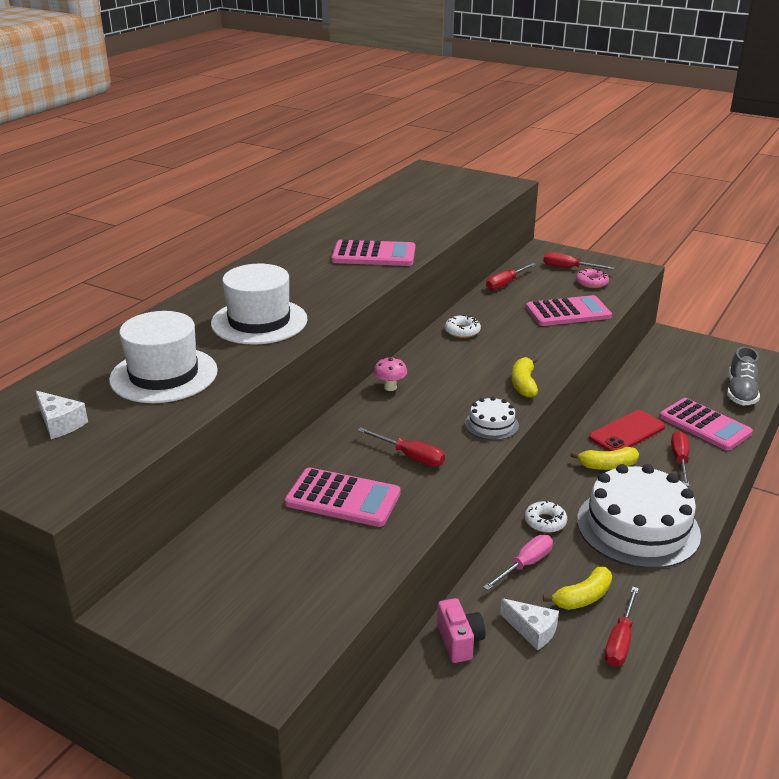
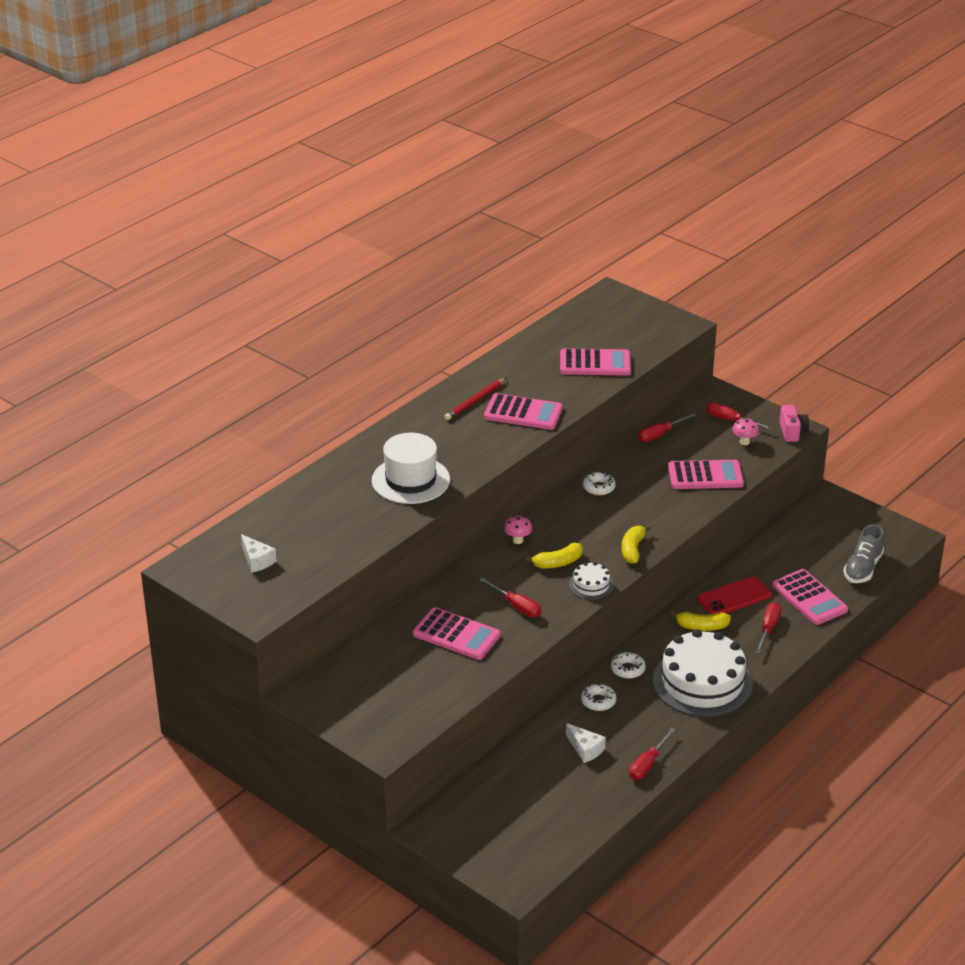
camera: 10 degrees right, 5 degrees up
white hat [109,311,218,403] -> none
pink camera [437,598,486,663] -> pink camera moved to [779,405,809,442]
pink screwdriver [483,535,553,591] -> white donut [581,683,616,711]
yellow banana [543,567,612,610] -> yellow banana moved to [526,543,583,568]
pink donut [576,268,609,288] -> pink mushroom [732,418,759,445]
none -> red pencil [444,378,506,420]
none -> pink calculator [560,348,631,376]

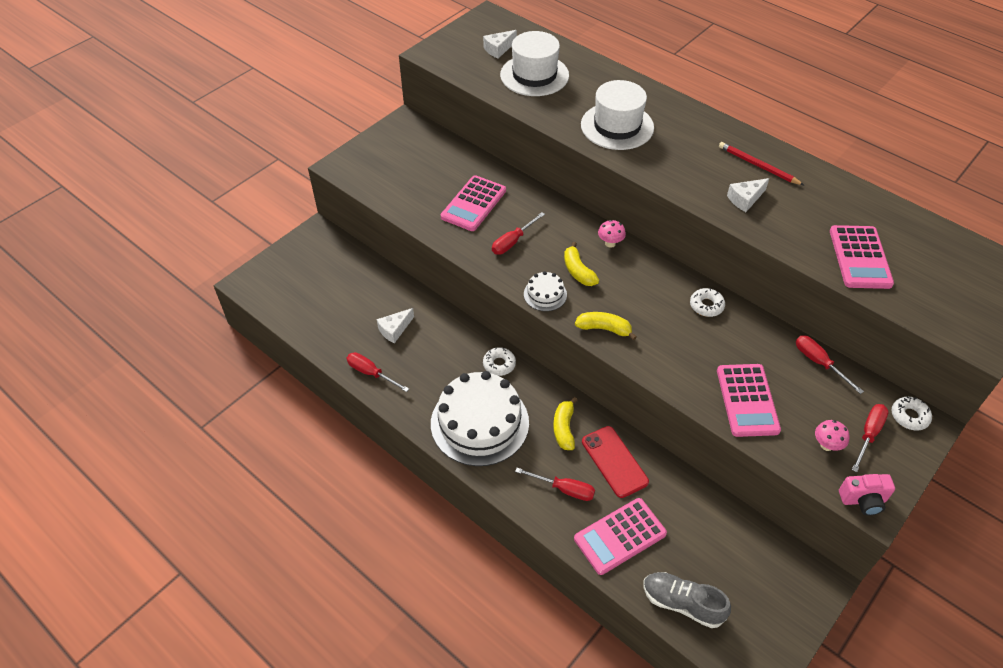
camera: 90 degrees right, 15 degrees up
pink calculator [484,393,563,430] -> white cheese [727,178,769,212]
white donut [581,683,616,711] -> white donut moved to [892,397,932,431]
none -> white hat [500,31,569,96]

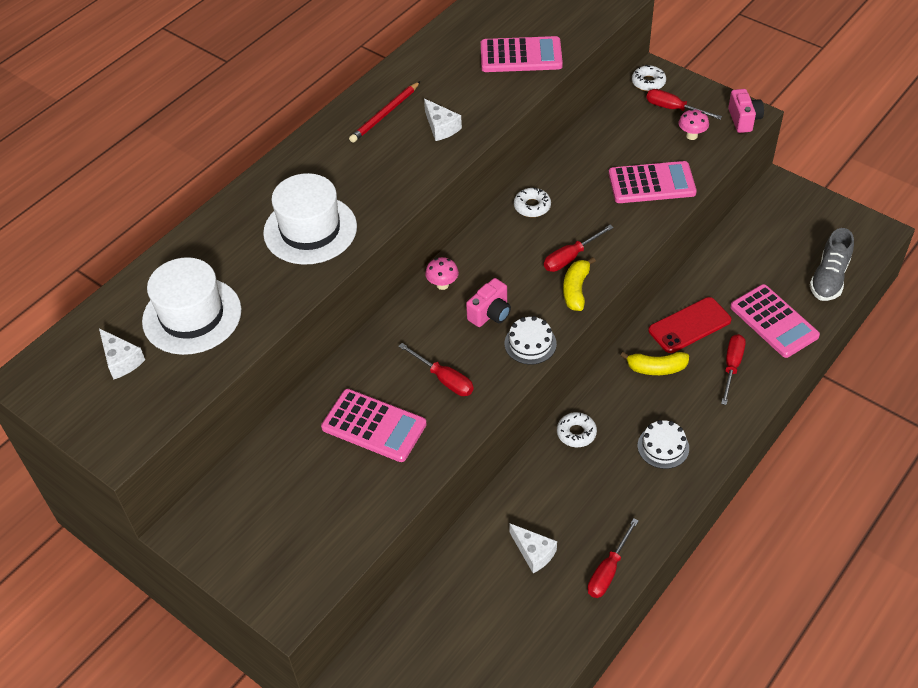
camera: 90 degrees left, 0 degrees up
white cake [431,371,529,466] -> white cake [638,420,689,469], size x0.45
yellow banana [564,242,599,286] -> pink camera [466,278,511,327]
red screwdriver [796,335,864,394] -> red screwdriver moved to [544,225,614,272]

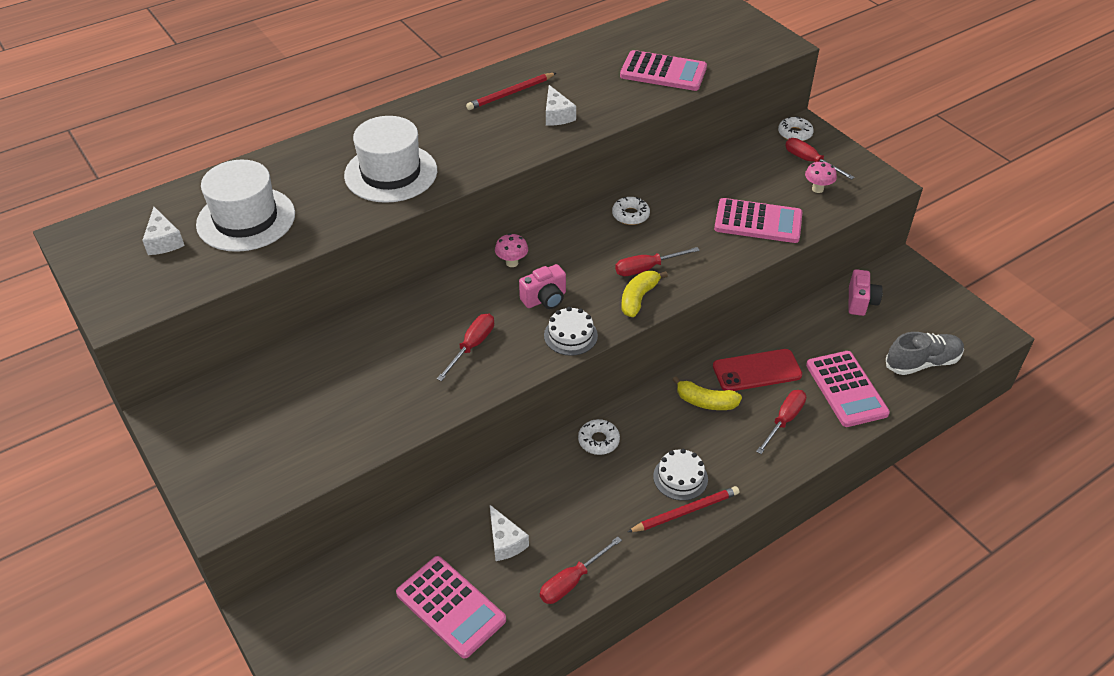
camera: 15 degrees right, 5 degrees down
pink calculator [321,389,427,462] -> pink calculator moved to [396,556,506,658]
red screwdriver [398,343,474,396] -> red screwdriver turned 120 degrees counterclockwise [437,313,494,381]
pink camera [728,89,764,133] -> pink camera moved to [848,269,883,316]
grey shoe [810,228,854,301] -> grey shoe turned 150 degrees counterclockwise [886,332,964,375]
none -> red pencil [628,486,739,532]

